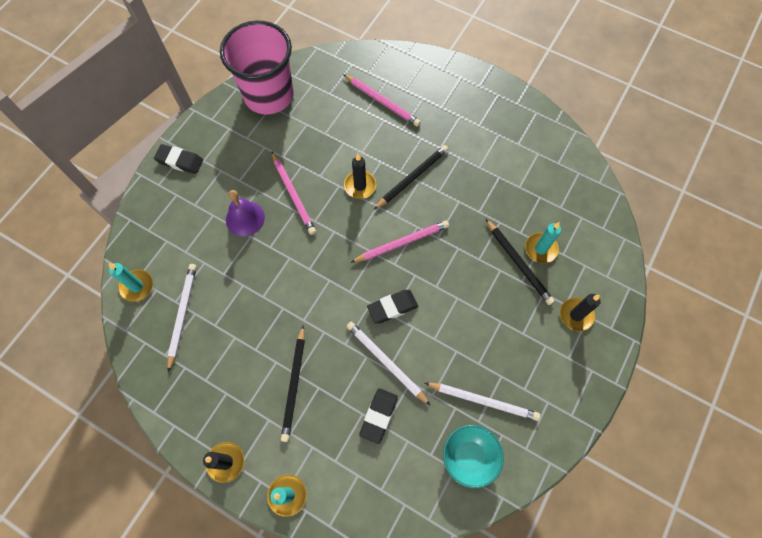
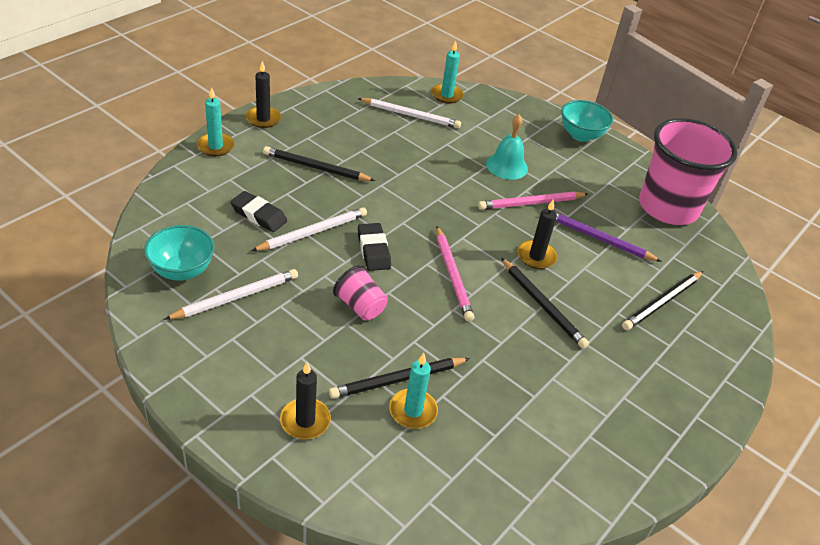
camera: 95 degrees right, 25 degrees down
black eraser [154,144,203,174] -> turquoise bowl [561,100,613,142]
purple bell [226,190,265,236] -> turquoise bell [486,114,528,180]
pink pencil [343,74,421,126] -> black pencil [622,271,703,330]
white pencil [425,383,540,421] -> white pencil turned 150 degrees counterclockwise [164,269,298,320]
none -> pink cup [333,265,388,320]
none -> purple pencil [555,212,662,262]

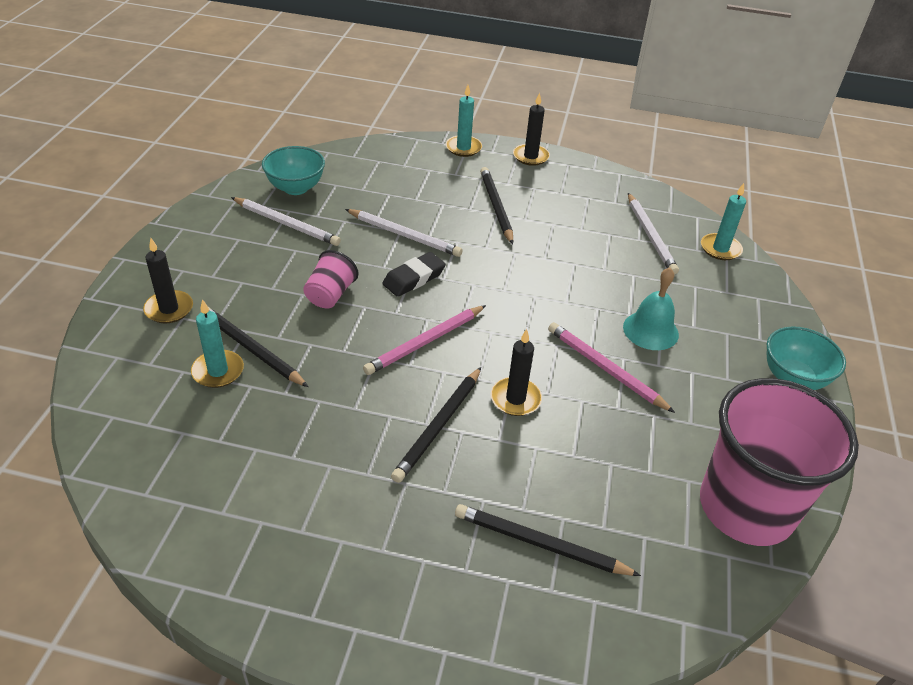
camera: 65 degrees right, 0 degrees up
black eraser [230,191,287,232] -> none
purple pencil [555,212,662,262] -> none

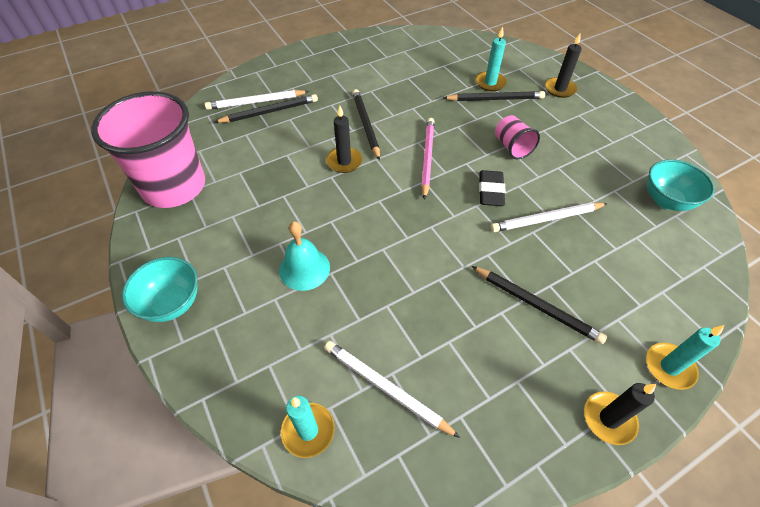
camera: 140 degrees right, 10 degrees up
white pencil [231,197,341,246] -> white pencil moved to [205,90,309,110]
pink pencil [548,322,675,413] -> none

